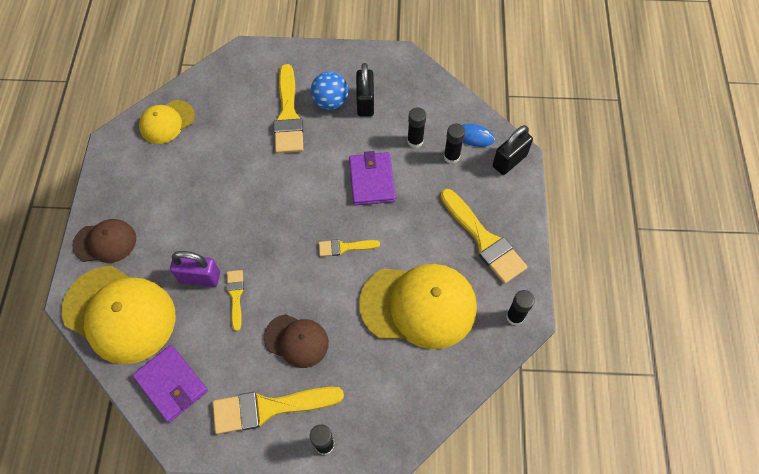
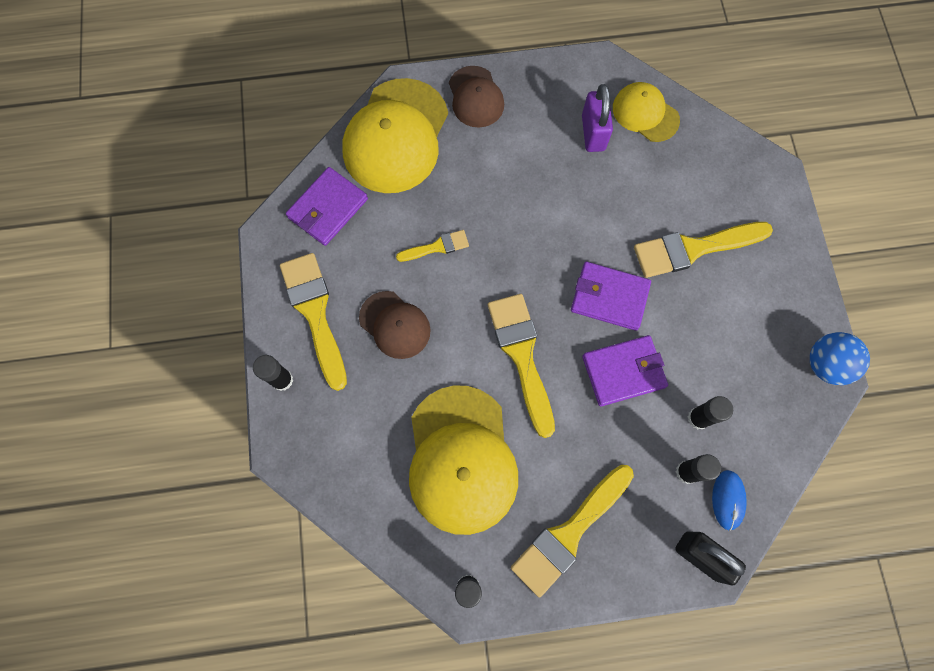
camera: 80 degrees right, 10 degrees up
purple padlock [170,251,220,287] -> purple padlock moved to [582,84,613,152]
brown cap [264,314,329,368] -> brown cap turned 60 degrees counterclockwise [359,291,431,359]
blue ball [311,71,348,110] -> blue ball moved to [810,332,870,385]
yellow brush [319,239,380,257] -> yellow brush [488,294,555,438], size x1.91
black padlock [356,63,374,117] -> none
none -> purple wallet [571,262,651,331]

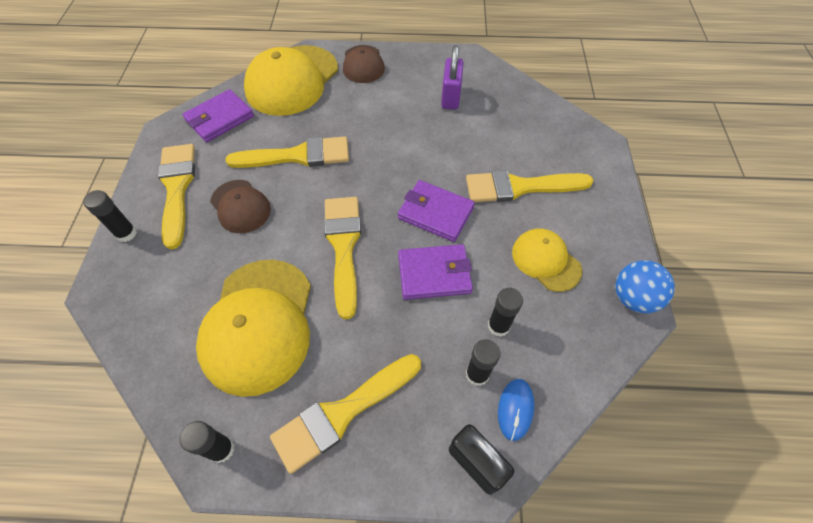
camera: 10 degrees right, 15 degrees down
yellow brush [396,230,469,262] -> yellow brush [226,137,349,168], size x1.91
yellow cap [613,82,680,142] -> yellow cap moved to [512,228,582,292]

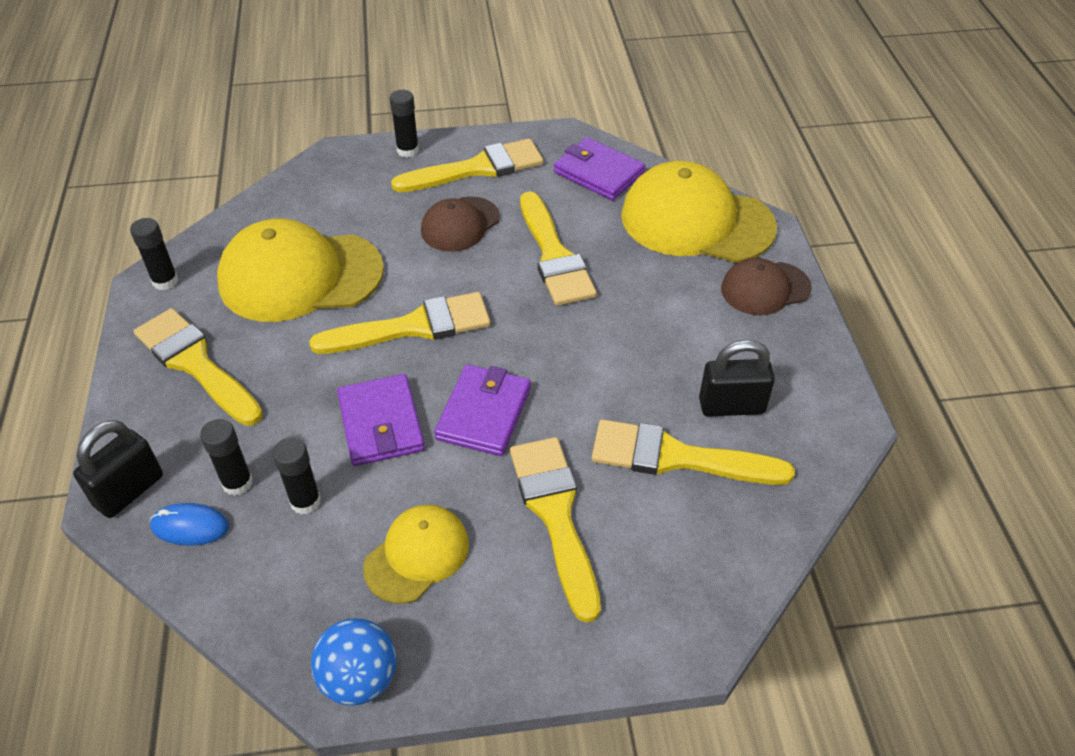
camera: 80 degrees right, 10 degrees down
purple padlock [441,45,464,110] -> black padlock [699,340,775,417]
none -> yellow brush [591,419,795,485]

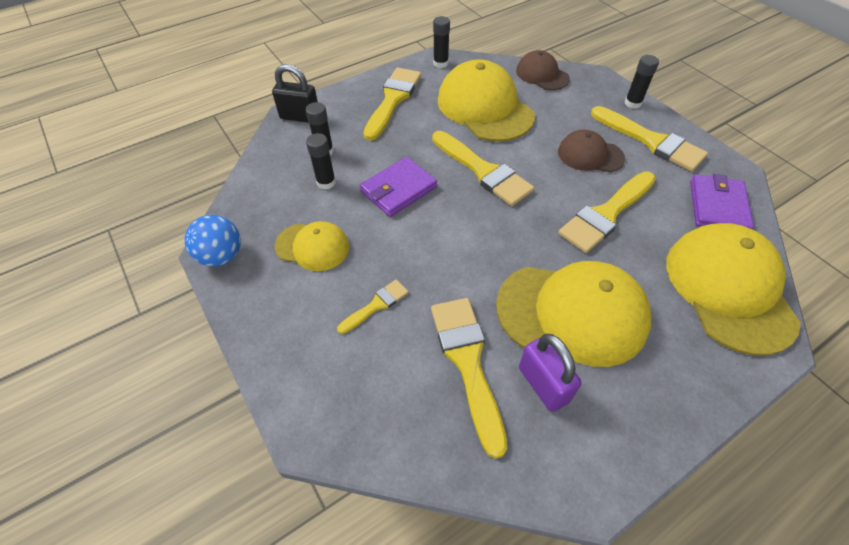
camera: 65 degrees right, 5 degrees up
blue mouse [150,503,229,546] -> none
purple wallet [434,364,531,456] -> none
yellow brush [510,437,601,623] -> yellow brush [337,279,409,334], size x0.52
black padlock [699,340,775,417] -> purple padlock [519,334,582,412]
brown cap [721,258,812,315] -> brown cap moved to [516,50,570,90]
none -> yellow cap [496,261,652,367]

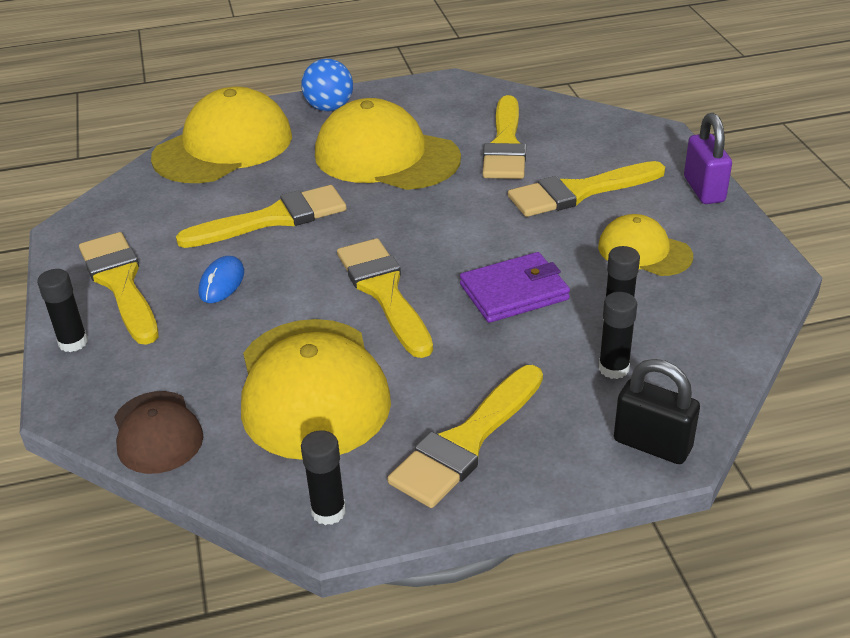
camera: 160 degrees left, 15 degrees down
blue ball [184,215,241,267] -> blue ball moved to [301,59,353,111]
yellow brush [337,279,409,334] -> yellow brush [508,161,665,217], size x1.91
purple padlock [519,334,582,412] -> purple padlock moved to [684,113,732,204]
brown cap [558,130,625,172] -> blue mouse [199,256,244,303]
yellow cap [666,223,801,356] -> yellow cap turned 150 degrees counterclockwise [151,87,292,183]
purple wallet [690,174,754,229] -> none

